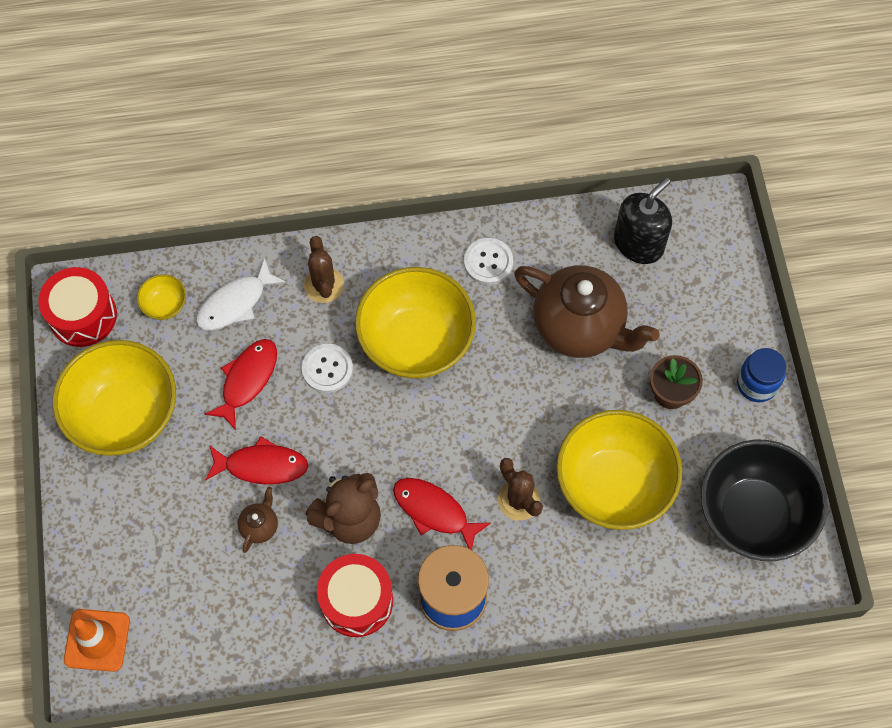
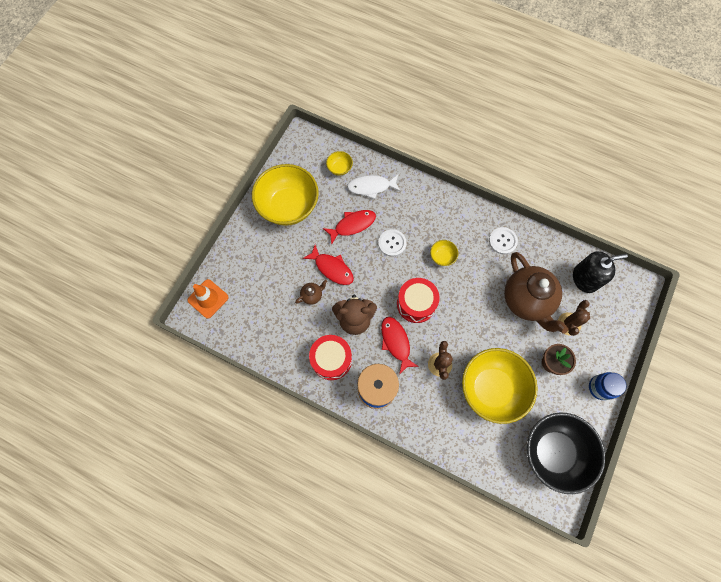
camera: 35 degrees right, 5 degrees up
red drum [38,267,117,347] -> red drum moved to [397,278,440,323]
brown cactus [304,236,344,303] -> brown cactus moved to [558,300,590,336]
yellow bowl [355,267,476,379] -> yellow bowl [430,240,458,266], size x0.42

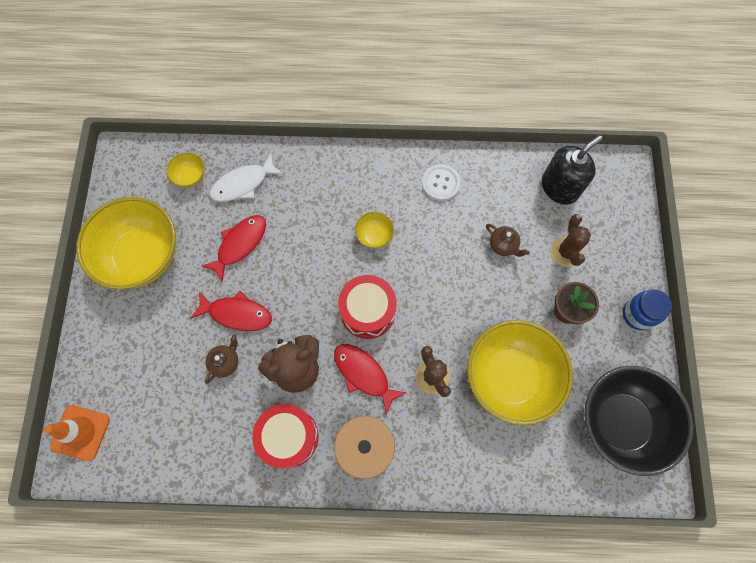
camera: 25 degrees left, 0 degrees up
white button [378,229,407,257] -> none
brown teapot [504,252,568,334] -> brown teapot [486,224,530,257], size x0.41

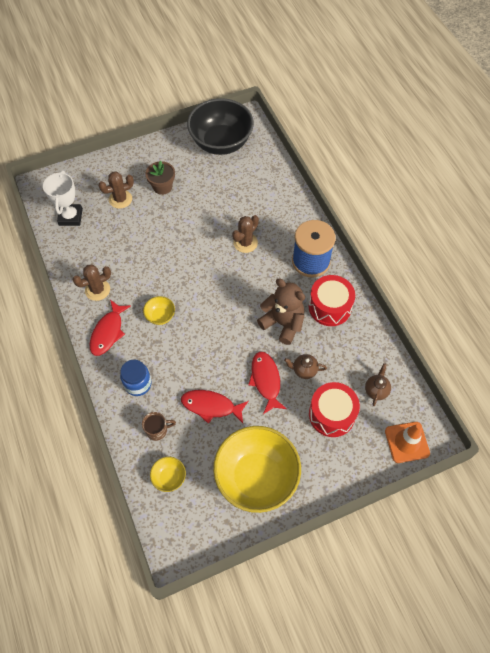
camera: 115 degrees left, 10 degrees down
white fish [209,154,283,202] -> brown mug [142,412,176,441]
red fish [334,344,407,415] -> red fish moved to [90,300,131,356]
red drum [338,275,397,339] -> red drum moved to [309,382,360,437]
white button [422,164,461,201] -> brown cactus [72,265,111,301]
yellow bowl [467,320,573,425] -> none
brown teapot [486,224,530,257] -> brown teapot moved to [365,363,391,406]
black soap dispenser [542,135,603,204] -> white trophy [43,170,83,226]
blue jar [622,289,672,330] -> blue jar moved to [120,360,152,396]

